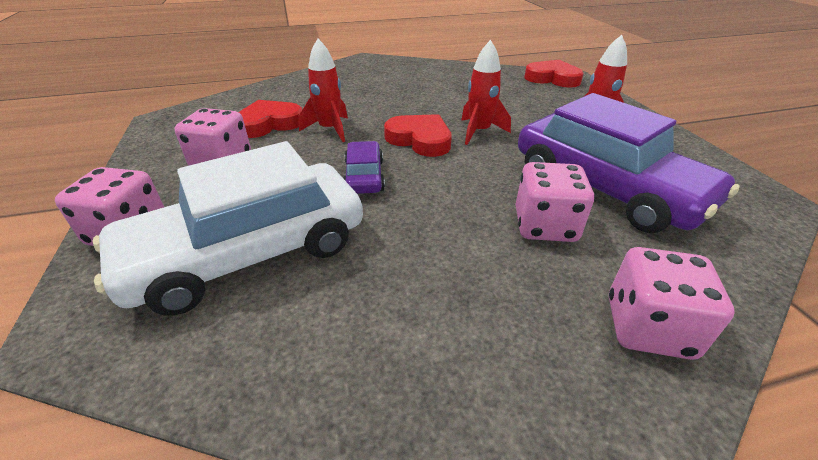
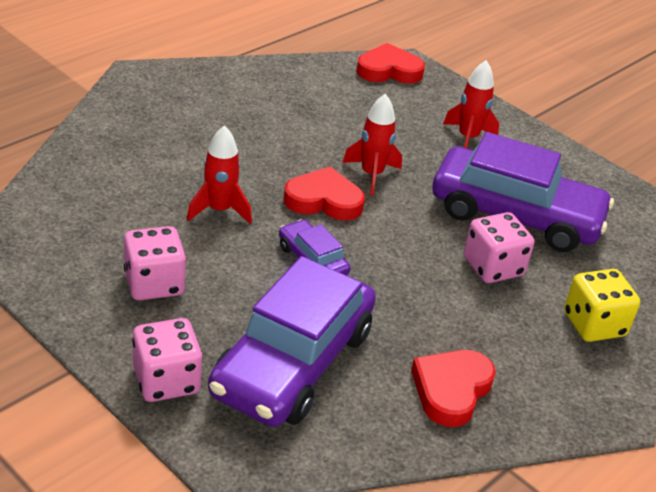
camera: 35 degrees left, 0 degrees up
white car [92,141,363,315] -> purple car [208,256,376,427]
red heart [239,100,302,138] -> red heart moved to [411,350,496,427]
pink dice [609,247,735,360] -> yellow dice [564,269,640,342]

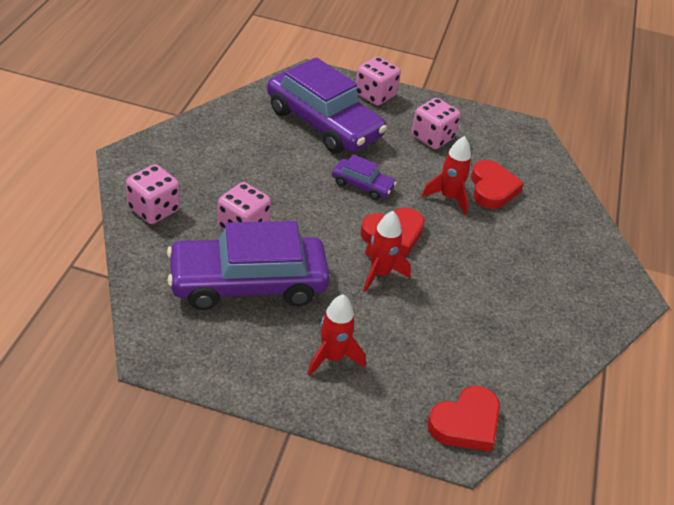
camera: 150 degrees right, 5 degrees up
purple car [208,256,376,427] -> purple car turned 135 degrees clockwise [267,57,387,154]
red heart [411,350,496,427] -> red heart moved to [471,160,524,209]
yellow dice [564,269,640,342] -> pink dice [126,164,180,224]

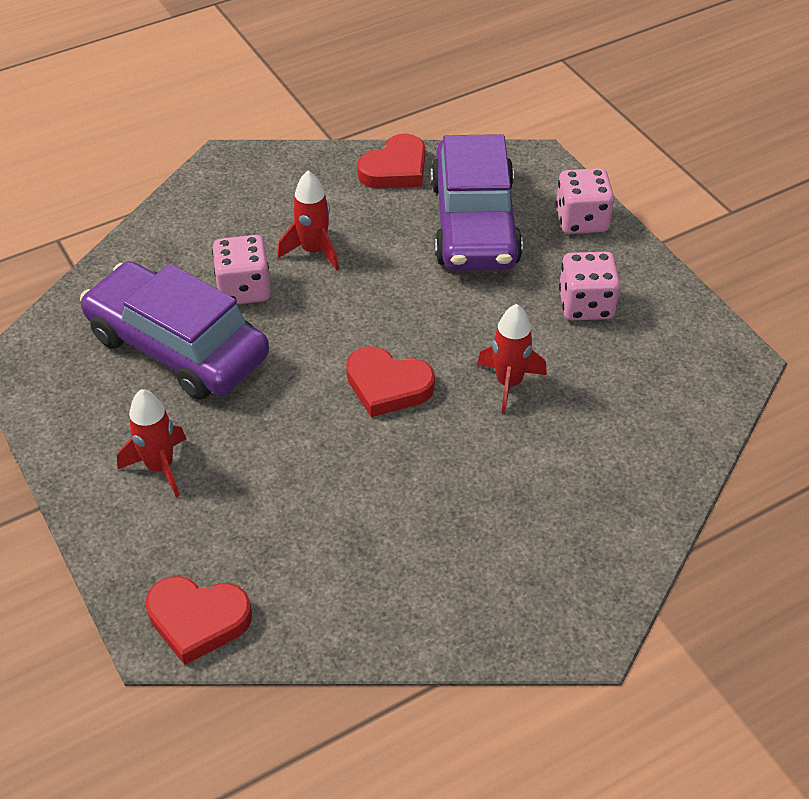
camera: 50 degrees right, 5 degrees up
pink dice [126,164,180,224] -> none
purple car [332,155,397,200] -> none
red rocket [363,211,411,292] -> red rocket moved to [278,171,339,270]
red heart [471,160,524,209] -> red heart moved to [357,133,425,188]

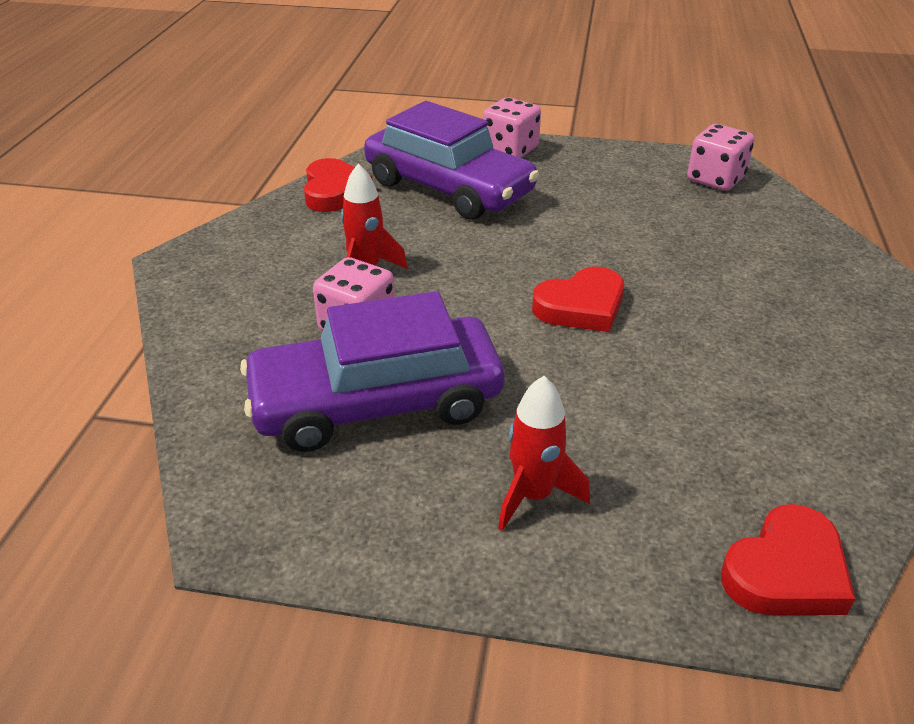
camera: 50 degrees left, 10 degrees down
red rocket [477,304,547,414] -> none
pink dice [559,252,620,320] -> pink dice moved to [687,124,754,191]

